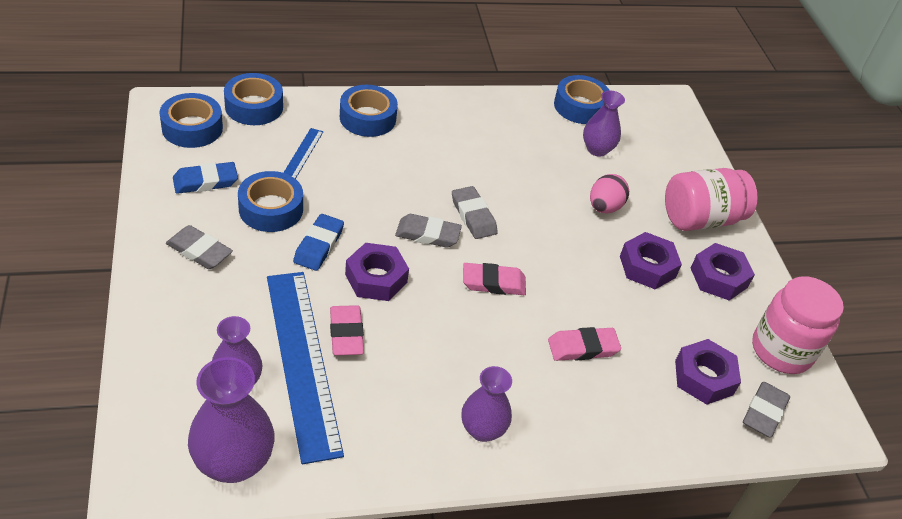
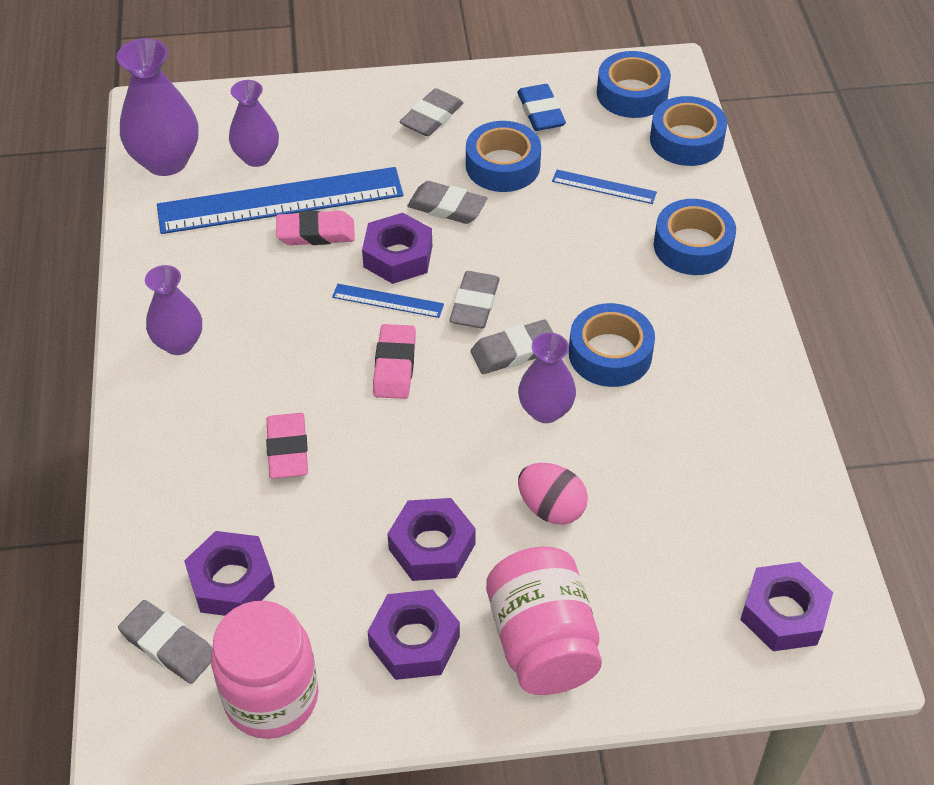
camera: 100 degrees right, 5 degrees up
blue eraser [293,214,344,271] -> grey eraser [407,181,487,224]
blue tape [554,75,610,124] -> blue tape moved to [569,303,655,387]
purple vase [583,90,625,157] -> purple vase moved to [518,333,576,423]
none -> blue ruler [332,284,444,318]
none -> purple nut [740,562,833,651]

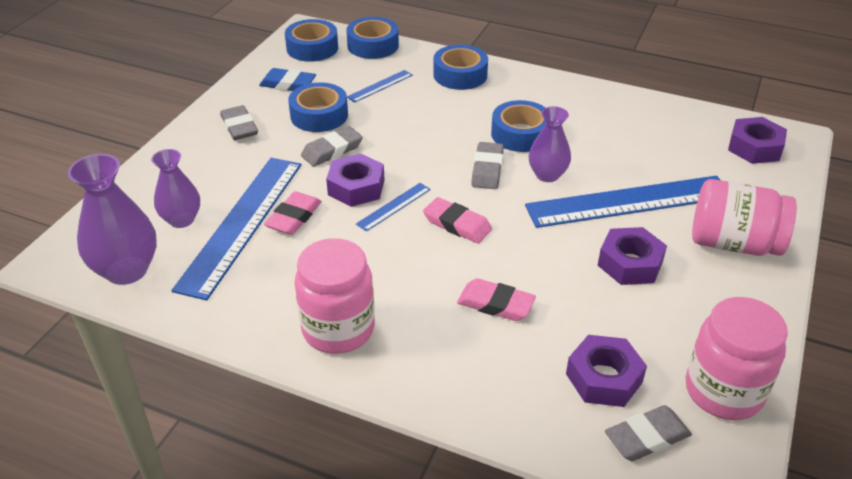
camera: 60 degrees left, 10 degrees down
purple vase [145,265,202,355] -> pink jar [295,238,375,354]
purple nut [367,590,460,680] -> none
grey eraser [449,271,500,328] -> none
pink egg [518,463,588,525] -> blue ruler [525,176,720,228]

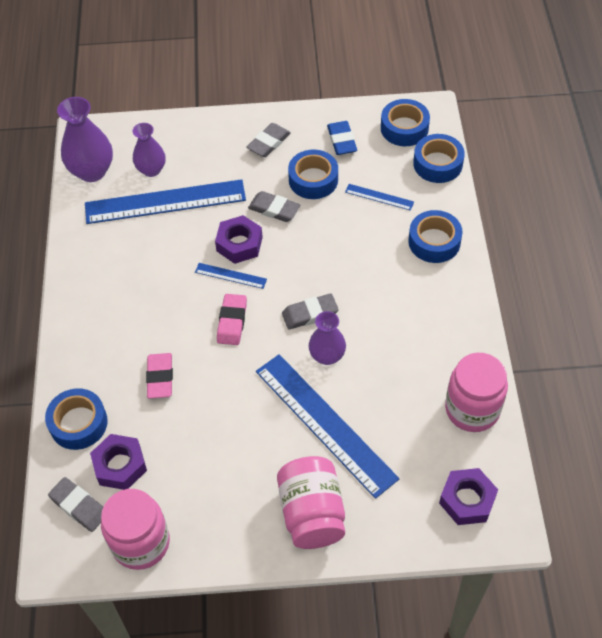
camera: 65 degrees right, 15 degrees up
pink eraser [264,191,322,235] -> none
pink jar [295,238,375,354] -> pink jar moved to [445,353,508,432]
blue tape [491,100,546,152] -> blue tape moved to [45,388,108,450]
purple nut [598,227,667,285] -> none

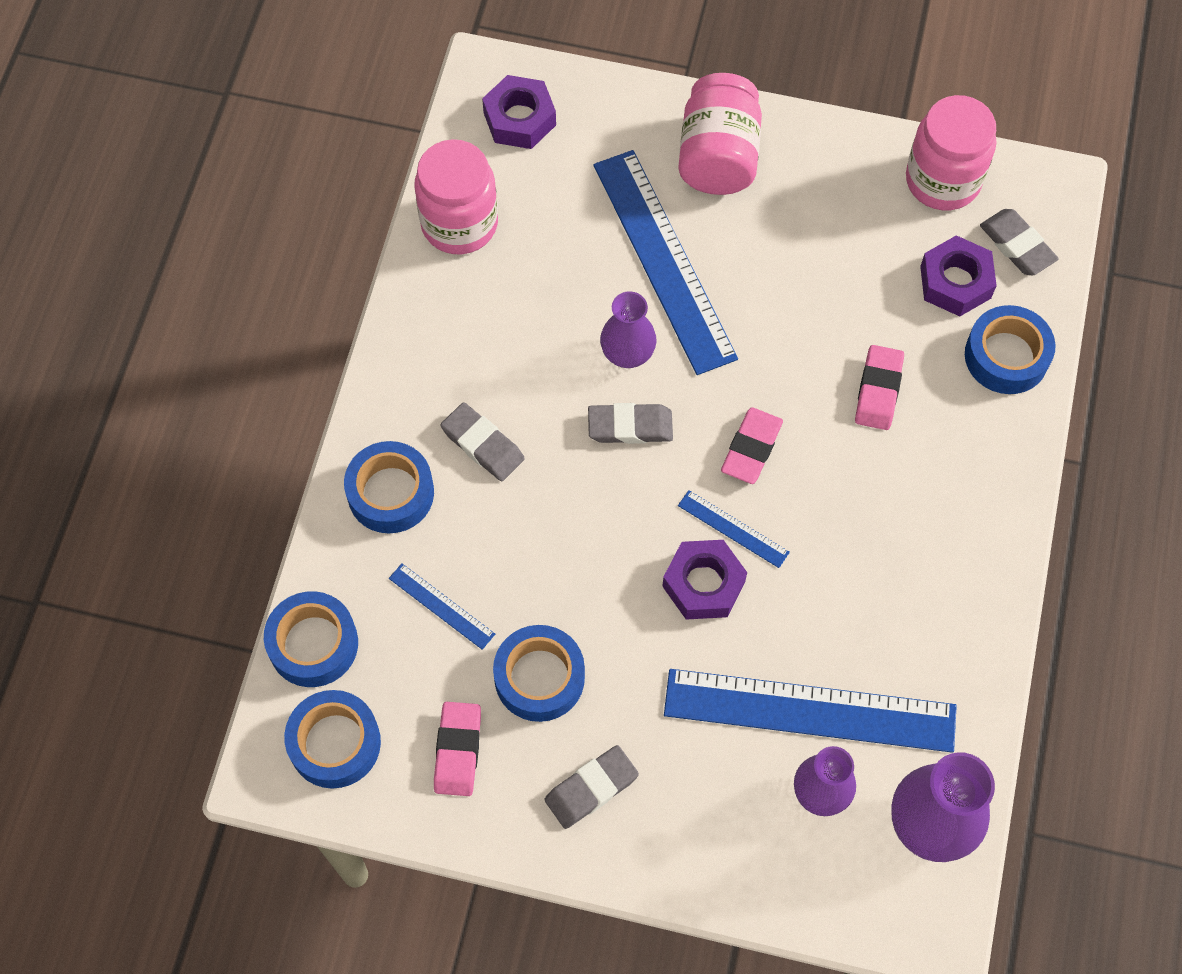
camera: 165 degrees left, 10 degrees up
grey eraser [248,191,300,222] -> grey eraser moved to [440,402,525,481]
blue eraser [327,121,357,155] -> pink eraser [434,702,481,796]

